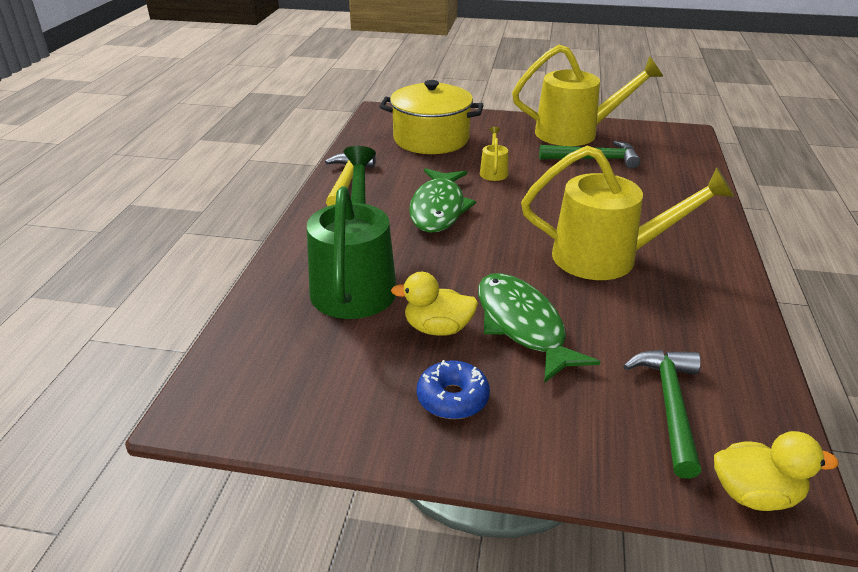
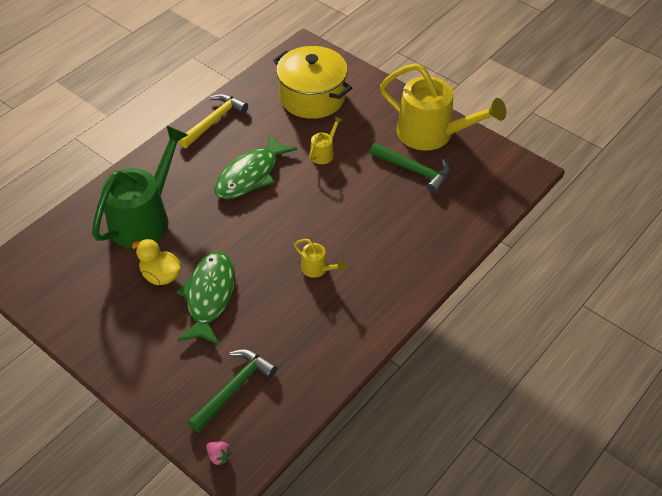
camera: 30 degrees right, 15 degrees up
blue donut [417,360,490,419] -> none
yellow watering can [521,146,735,280] -> yellow watering can [294,239,346,278], size x0.42
yellow duck [714,431,838,511] -> pink strawberry [206,442,232,465]

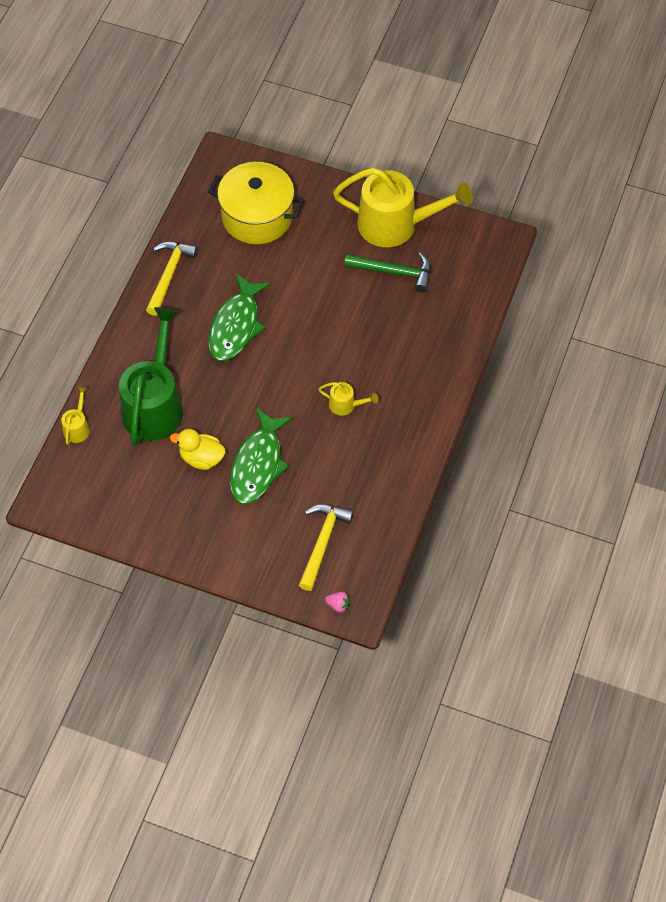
camera: 20 degrees left, 10 degrees up
green fish [176,251,235,345] -> green fish turned 150 degrees counterclockwise [230,408,293,504]
green hammer [188,349,278,432] -> yellow hammer [299,504,354,591]
yellow watering can [309,116,342,164] -> yellow watering can moved to [61,386,90,445]

